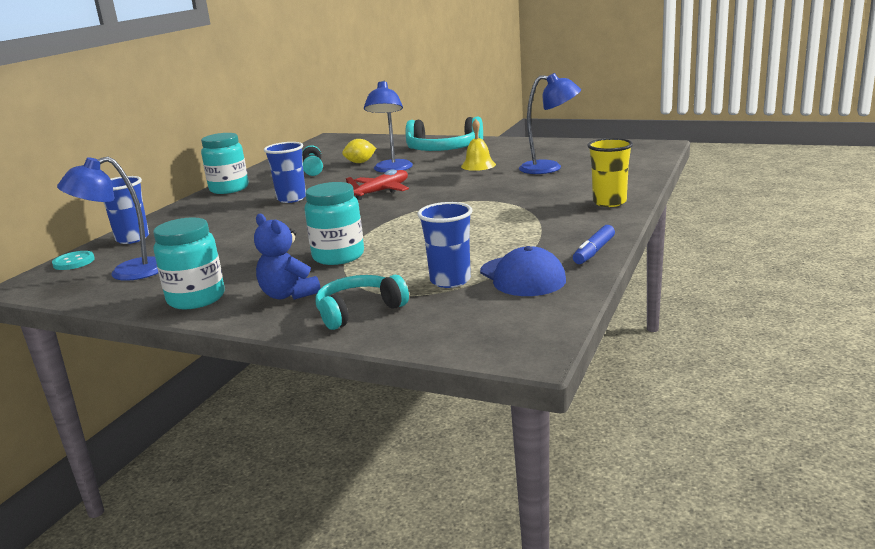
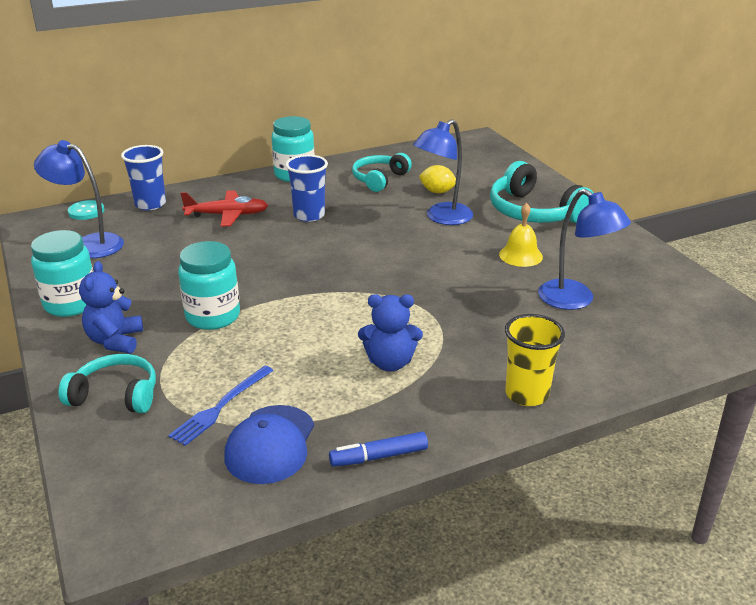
camera: 40 degrees right, 10 degrees up
red plane [346,169,409,200] -> red plane moved to [180,190,268,227]
blue cup [418,202,473,288] -> blue fork [168,366,273,446]
none -> blue teddy bear [358,294,423,372]

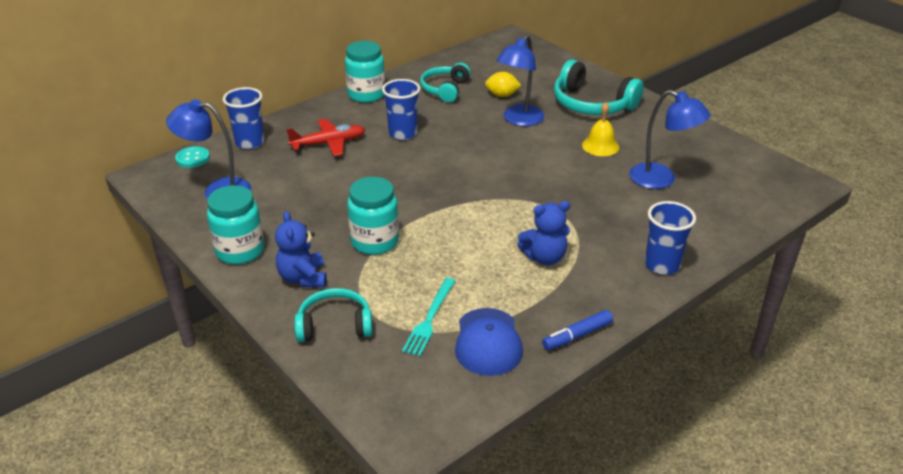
camera: 15 degrees left, 5 degrees up
blue fork [168,366,273,446] -> turquoise fork [402,278,455,356]
yellow cup [505,314,565,406] -> blue cup [645,201,696,275]

